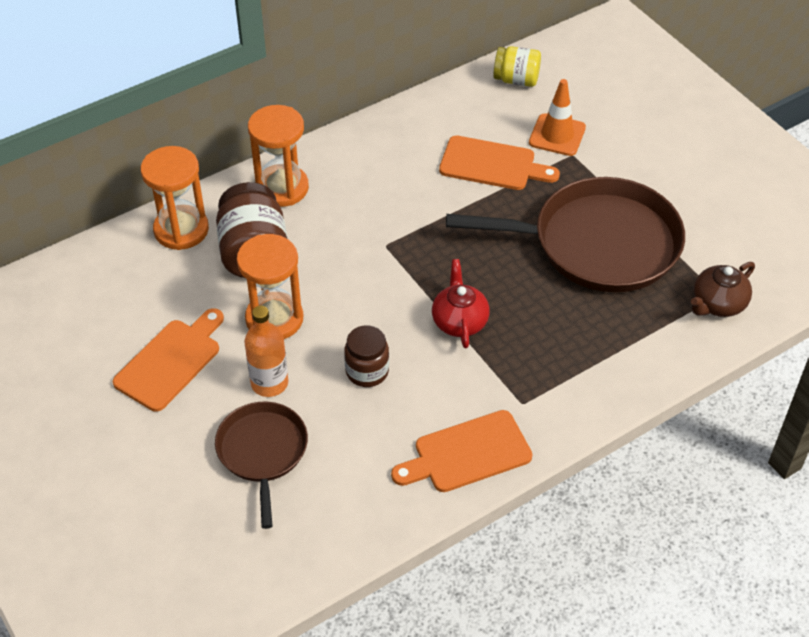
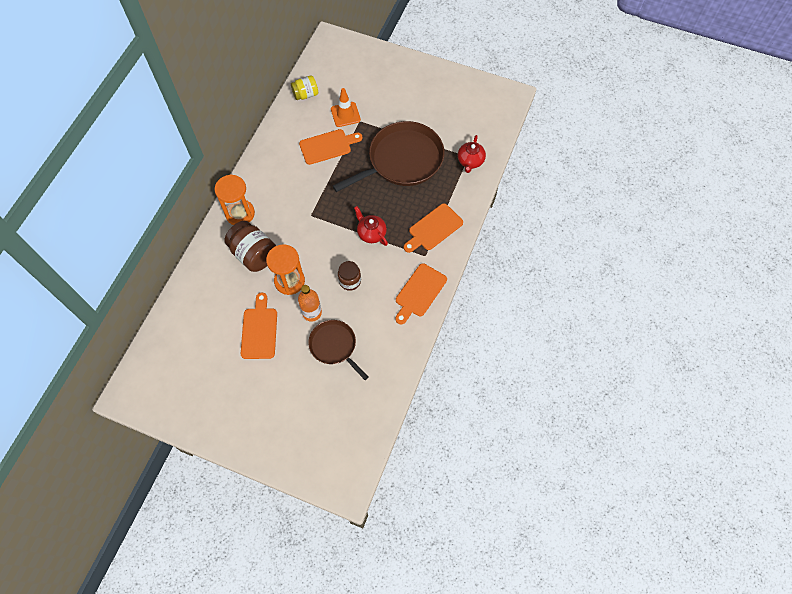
camera: 35 degrees left, 15 degrees up
orange hourglass [141,146,209,250] -> none
brown teapot [691,262,755,317] -> red teapot [458,135,486,173]
none -> orange cutting board [404,203,463,253]

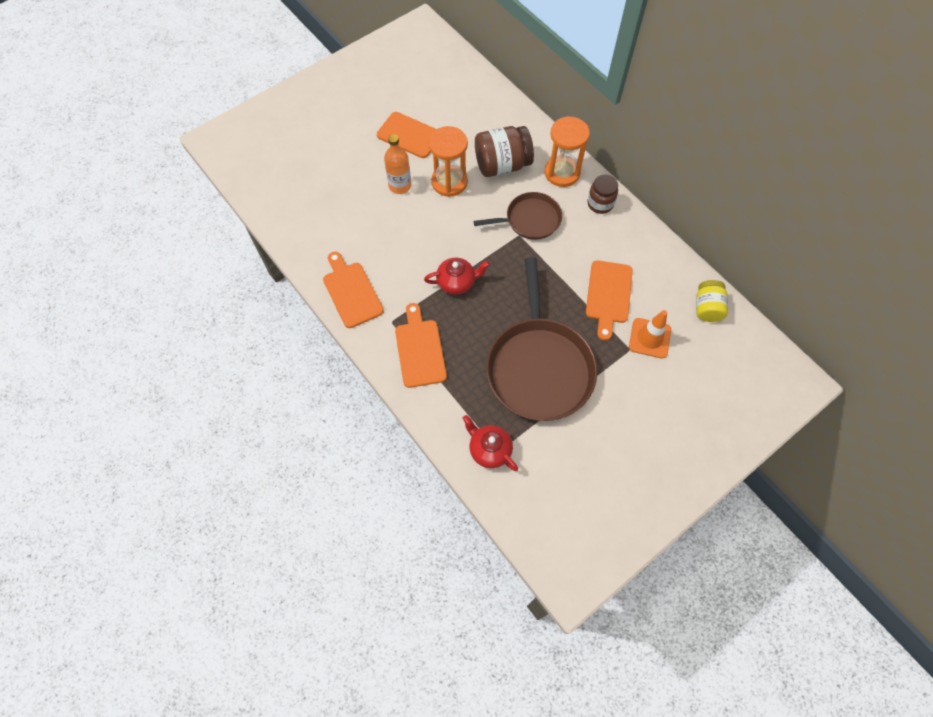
camera: 120 degrees right, 0 degrees up
brown pan [308,320,368,380] -> brown pan moved to [474,192,562,240]
brown jar [338,261,361,291] -> brown jar moved to [587,174,618,214]

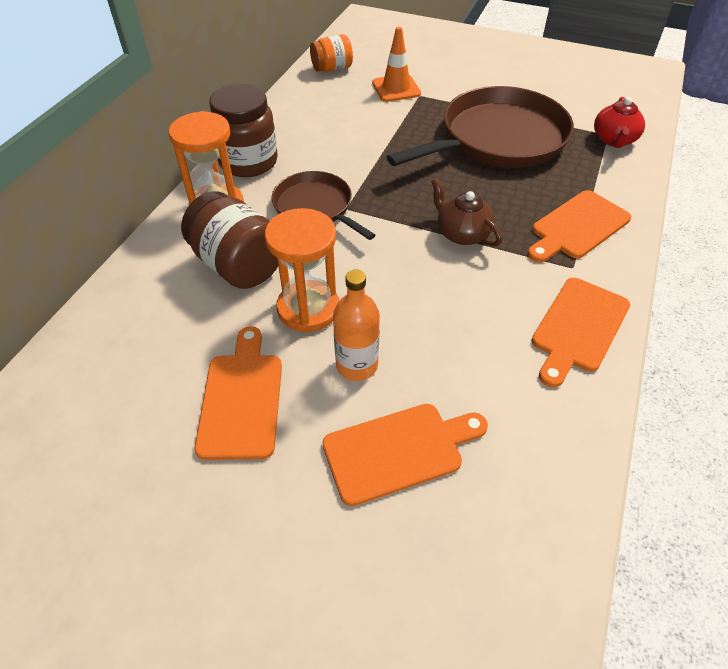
camera: 120 degrees left, 15 degrees down
red teapot [424,258,490,294] -> brown teapot [431,178,502,247]
orange cutting board [586,260,633,341] -> orange cutting board moved to [322,404,488,506]
brown jar [587,174,618,214] -> brown jar [209,84,278,177], size x1.63
yellow jar [696,280,728,322] -> orange jar [310,34,353,72]

